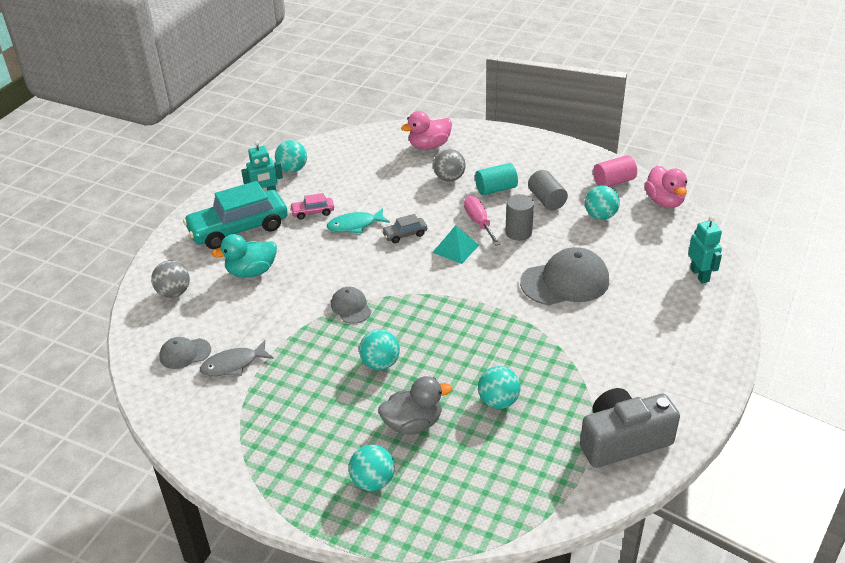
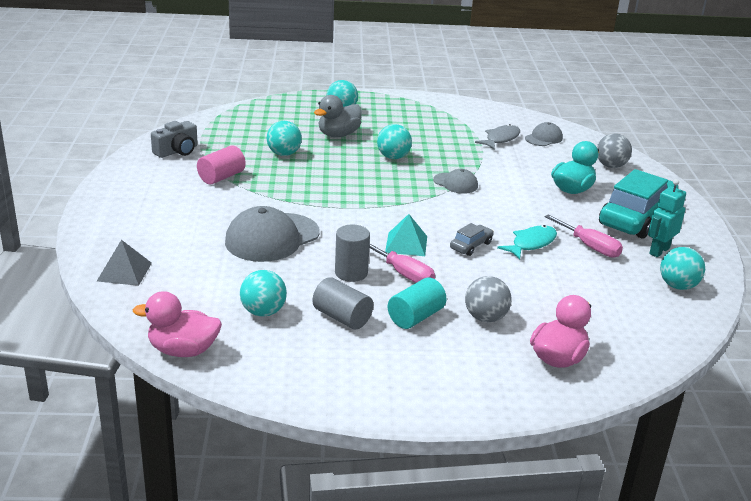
camera: 150 degrees right, 10 degrees down
pink car [290,193,334,219] -> pink screwdriver [544,214,623,258]
grey camera [580,388,680,468] -> grey camera [151,121,198,158], size x0.63
pink cylinder [593,155,637,187] -> pink cylinder moved to [197,145,246,185]
pink duck [644,166,687,208] -> pink duck turned 45 degrees counterclockwise [133,291,222,357]
turquoise robot [688,216,722,283] -> grey pyramid [97,240,152,286]

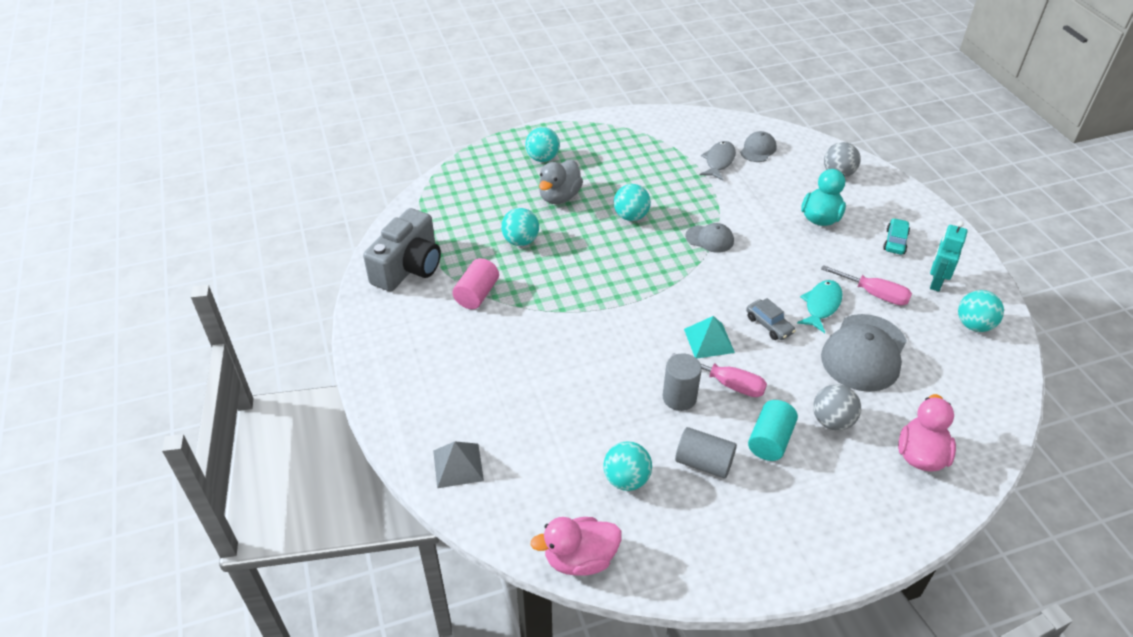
camera: 15 degrees left, 15 degrees up
grey camera [151,121,198,158] -> grey camera [363,208,441,292], size x1.60
grey cap [225,206,320,262] -> grey cap moved to [821,314,907,392]
grey car [450,223,494,256] -> grey car turned 120 degrees clockwise [746,298,796,340]
turquoise car [599,169,679,238] -> turquoise car [883,218,910,255], size x0.44

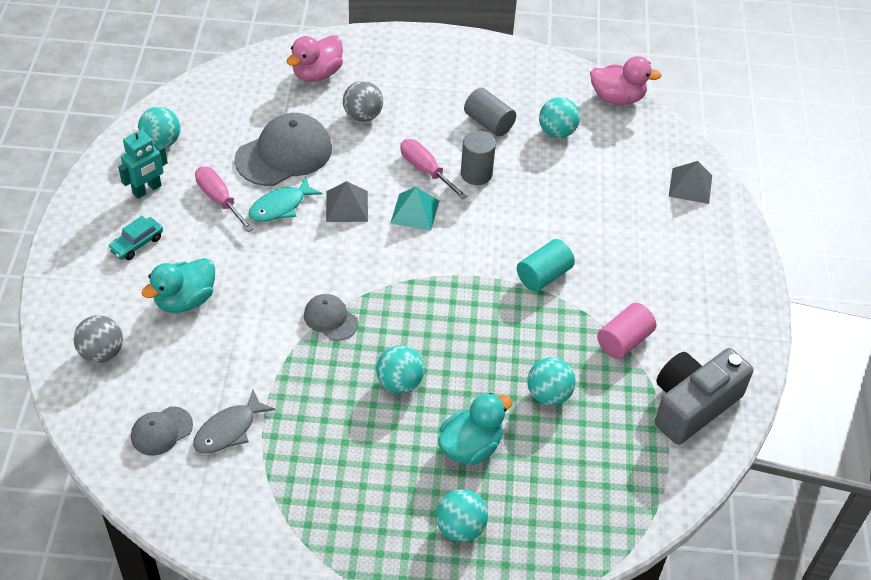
camera: 160 degrees left, 5 degrees up
grey duck [539,159,583,204] -> turquoise duck [438,393,512,465]
grey car [746,298,796,340] -> grey pyramid [326,181,368,222]
turquoise cylinder [748,400,798,461] -> turquoise cylinder moved to [517,239,575,292]

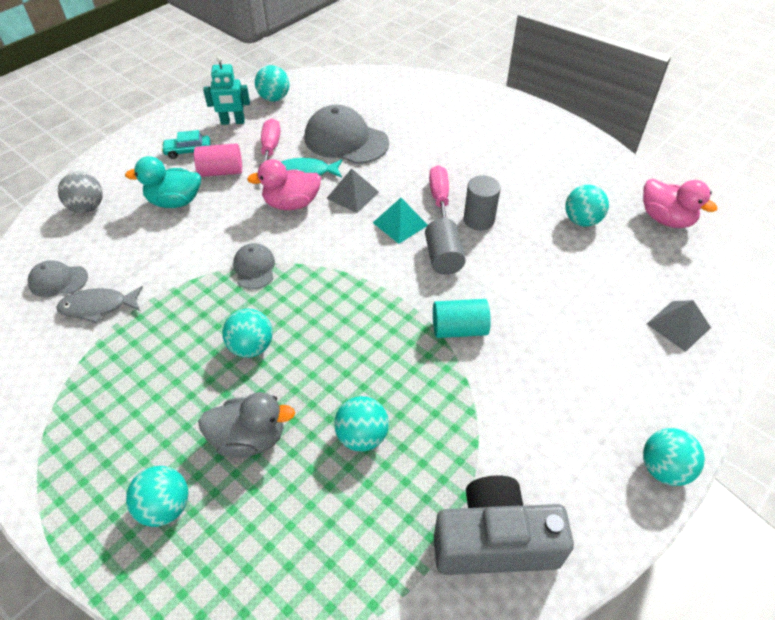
camera: 40 degrees right, 0 degrees up
grey cap [235,113,332,186] -> grey cap turned 150 degrees counterclockwise [304,105,389,164]
pink duck [287,35,343,82] -> pink duck moved to [247,159,321,210]
grey ball [343,81,383,122] -> none
turquoise duck [438,393,512,465] -> grey duck [198,392,295,458]
grey cylinder [464,88,516,137] -> grey cylinder moved to [425,218,466,275]
pink cylinder [597,303,656,359] -> pink cylinder moved to [194,143,242,177]
none -> turquoise ball [643,428,705,486]

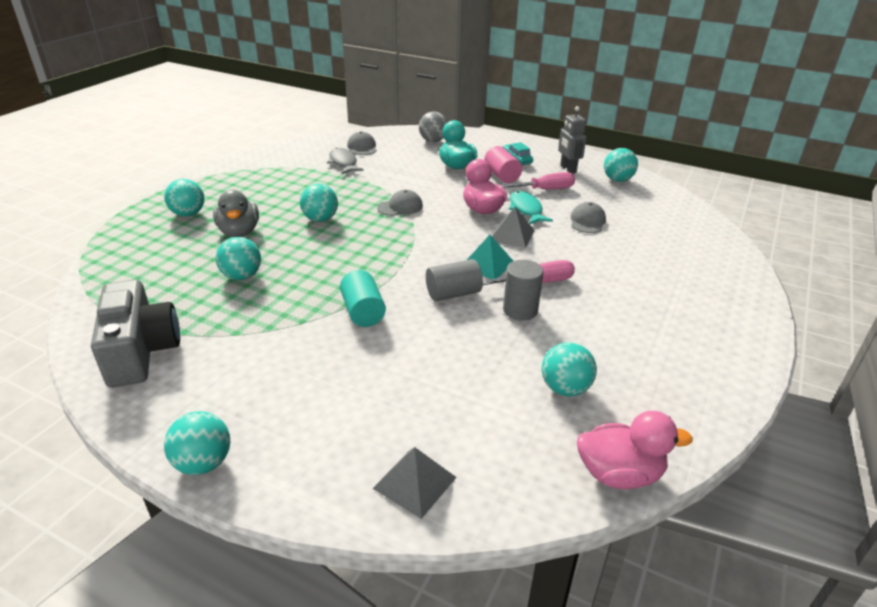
camera: 75 degrees right, 15 degrees down
turquoise robot [203,56,250,125] -> grey robot [558,106,586,174]
grey cap [304,105,389,164] -> grey cap [570,202,606,233], size x0.53
pink duck [643,179,717,228] -> pink duck turned 120 degrees counterclockwise [577,411,693,489]

